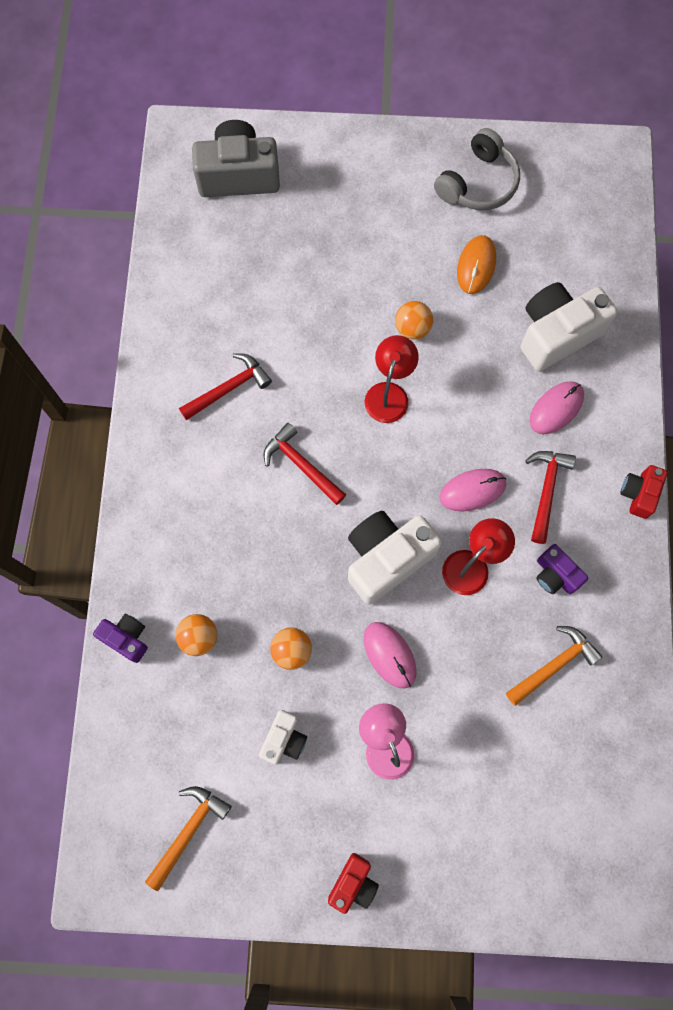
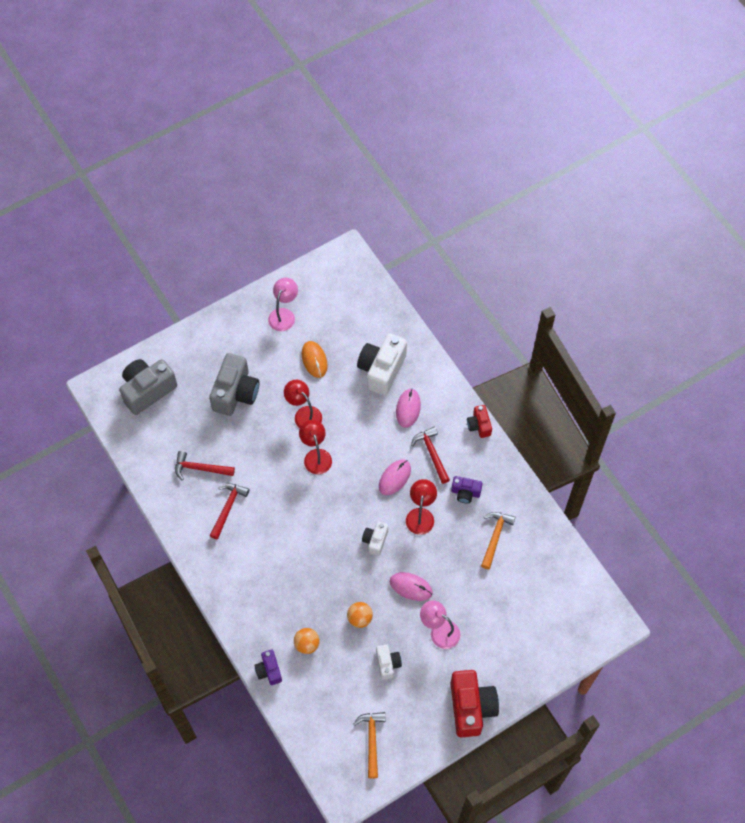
camera: 35 degrees left, 10 degrees down
purple camera [93,614,148,663] -> purple camera turned 105 degrees counterclockwise [254,650,282,685]
red hammer [263,423,346,505] -> red hammer moved to [175,451,235,481]
red camera [328,853,379,914] -> red camera [450,670,499,737], size x1.89
white camera [348,511,442,605] -> white camera [362,522,388,556], size x0.53
orange ball [395,301,433,340] -> red lamp [284,380,322,428]
grey headphones [434,128,520,210] -> pink lamp [268,278,298,331]
none -> grey camera [209,353,259,416]

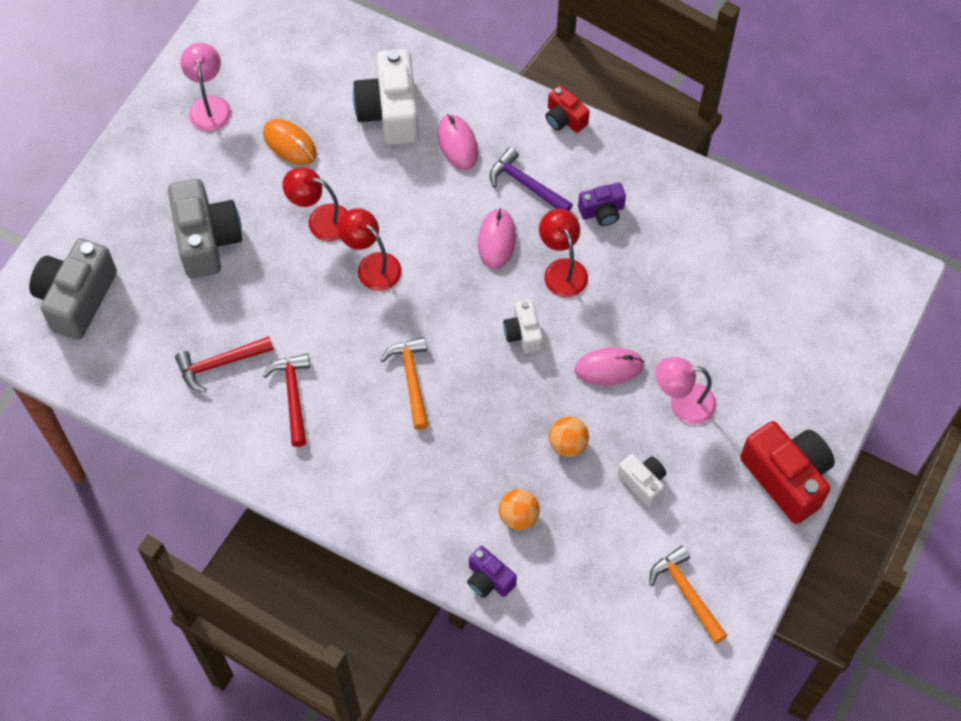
camera: 30 degrees left, 0 degrees up
red hammer [411,427,450,484] -> purple hammer [490,147,573,211]
orange hammer [481,512,515,569] -> orange hammer moved to [381,337,429,430]

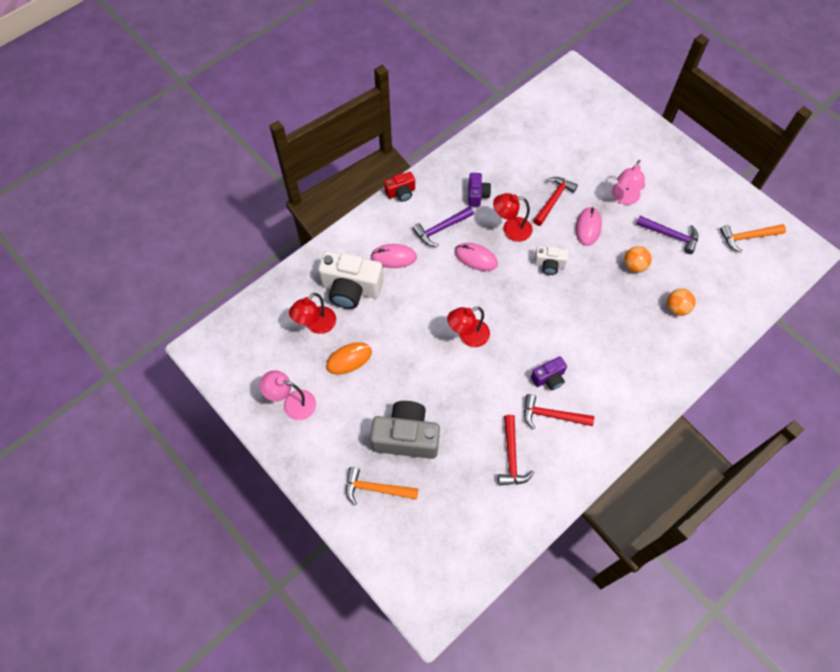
camera: 70 degrees left, 0 degrees up
grey camera [29,238,117,340] -> none
red lamp [282,168,347,241] -> red lamp moved to [289,293,336,334]
orange hammer [381,337,429,430] -> orange hammer moved to [346,467,418,505]
purple camera [467,546,517,598] -> purple camera moved to [531,356,567,390]
white camera [617,454,666,507] -> purple hammer [636,216,698,254]
red camera [740,421,835,524] -> none
none -> red hammer [533,177,578,226]

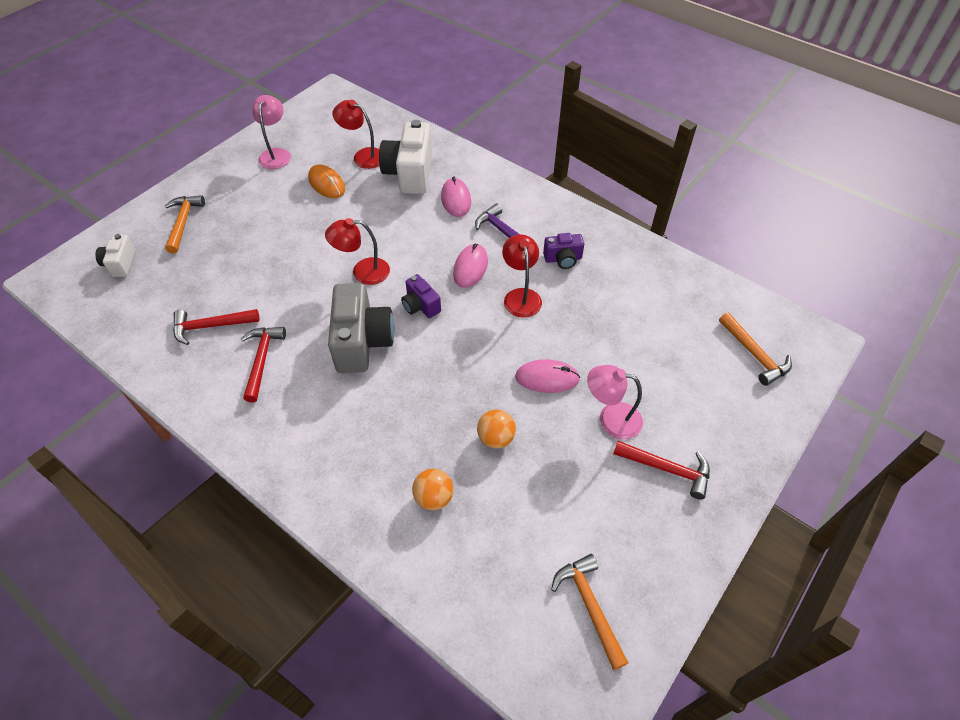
camera: 80 degrees right, 10 degrees down
grey camera [370,401,440,459] -> grey camera moved to [328,283,394,373]
red camera [384,172,415,202] -> none
red lamp [447,307,490,347] -> red lamp turned 60 degrees counterclockwise [325,218,390,285]
purple camera [531,356,567,390] -> purple camera moved to [401,274,441,318]
red hammer [533,177,578,226] -> red hammer moved to [613,441,710,499]
white camera [534,246,568,275] -> white camera moved to [95,234,136,277]
purple hammer [636,216,698,254] -> none
none -> orange hammer [719,313,792,386]

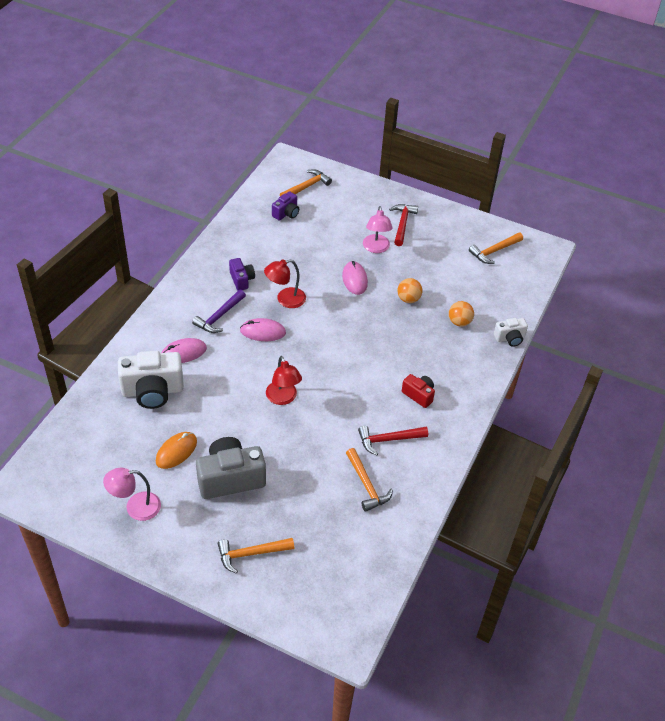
camera: 105 degrees left, 5 degrees down
white camera [95,234,136,277] -> white camera moved to [494,318,528,347]
red hammer [173,309,260,345] -> orange hammer [346,448,393,512]
grey camera [328,283,394,373] -> grey camera moved to [196,437,266,499]
red lamp [332,100,379,169] -> none
purple camera [401,274,441,318] -> purple camera moved to [272,192,299,221]
none -> red camera [402,374,435,408]

